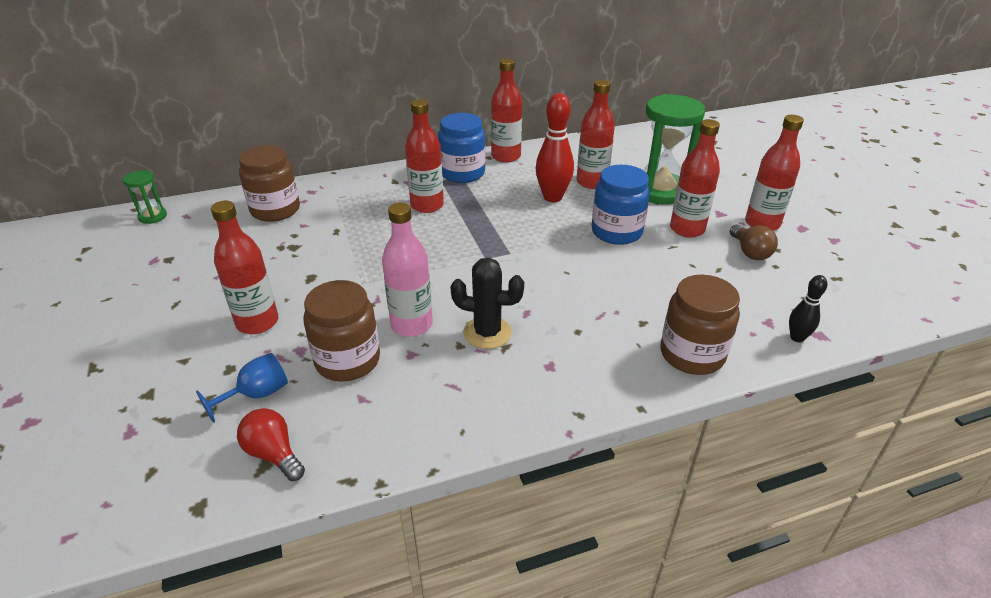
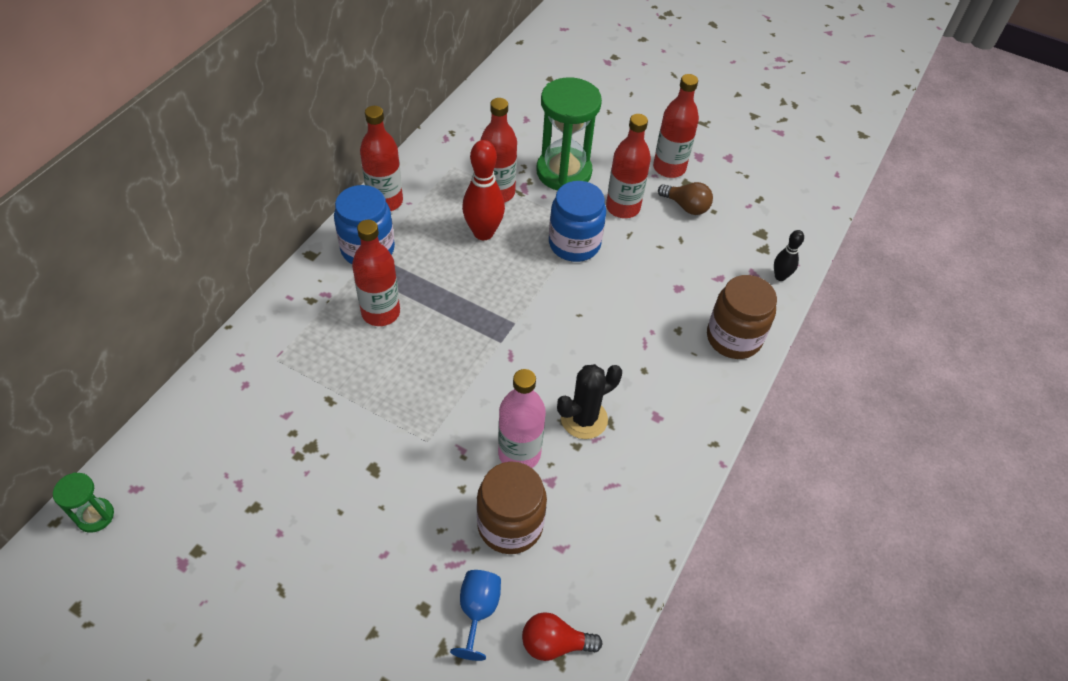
camera: 45 degrees left, 15 degrees up
red bottle [211,201,278,334] -> none
brown jar [239,145,300,222] -> none

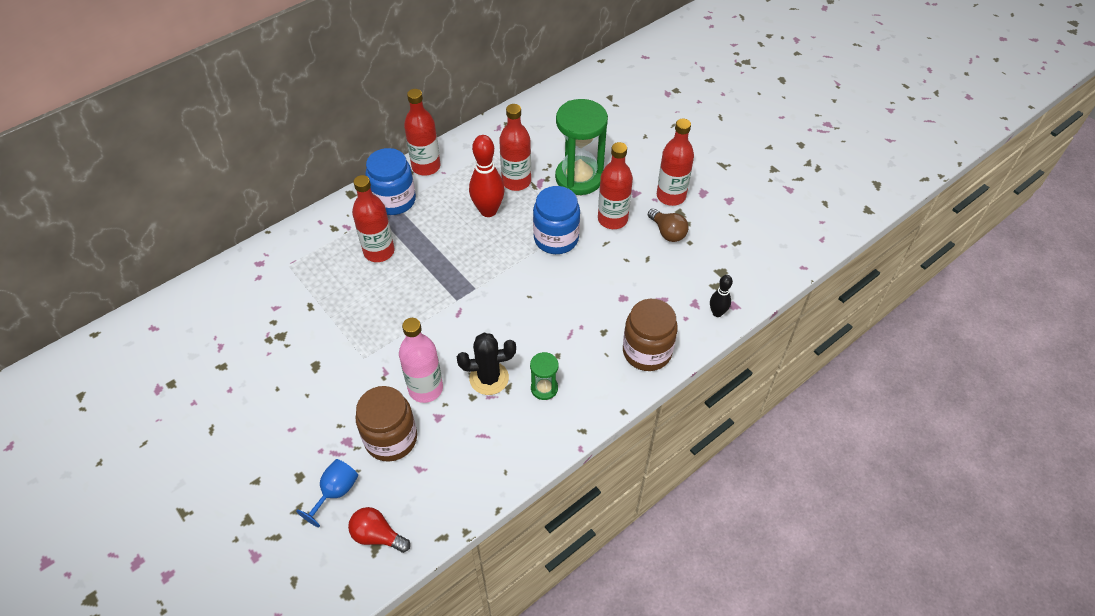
camera: 25 degrees right, 0 degrees up
green hourglass [53,473,114,533] -> green hourglass moved to [530,352,559,400]

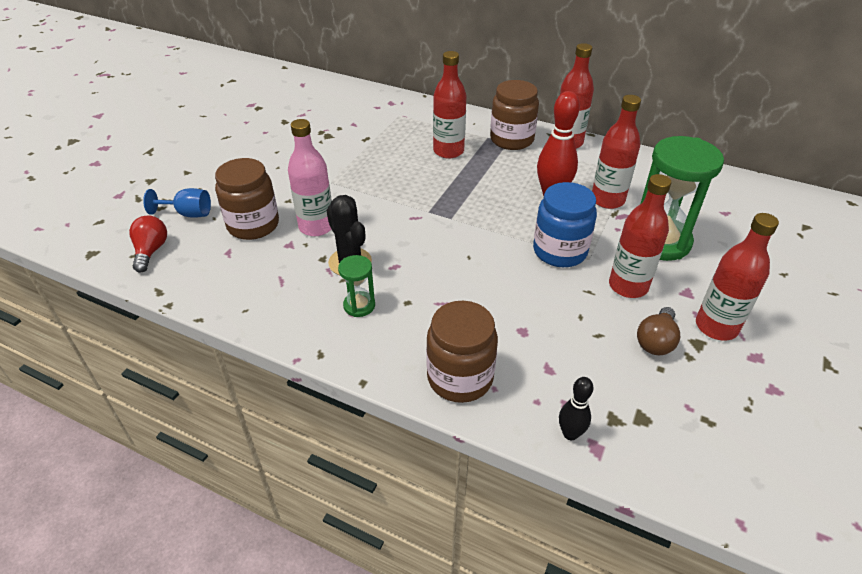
camera: 65 degrees right, 10 degrees down
blue jar [365,148,416,215] -> brown jar [490,80,539,150]

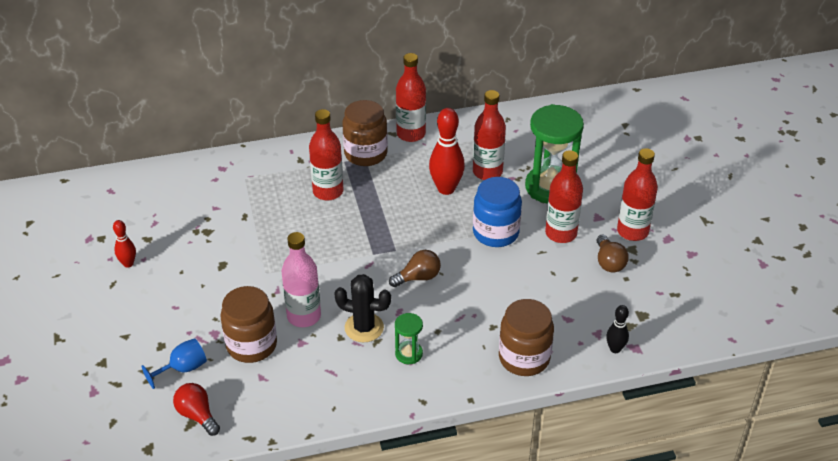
camera: 40 degrees left, 0 degrees up
none -> red bowling pin [113,220,136,268]
none -> brown light bulb [389,250,441,287]

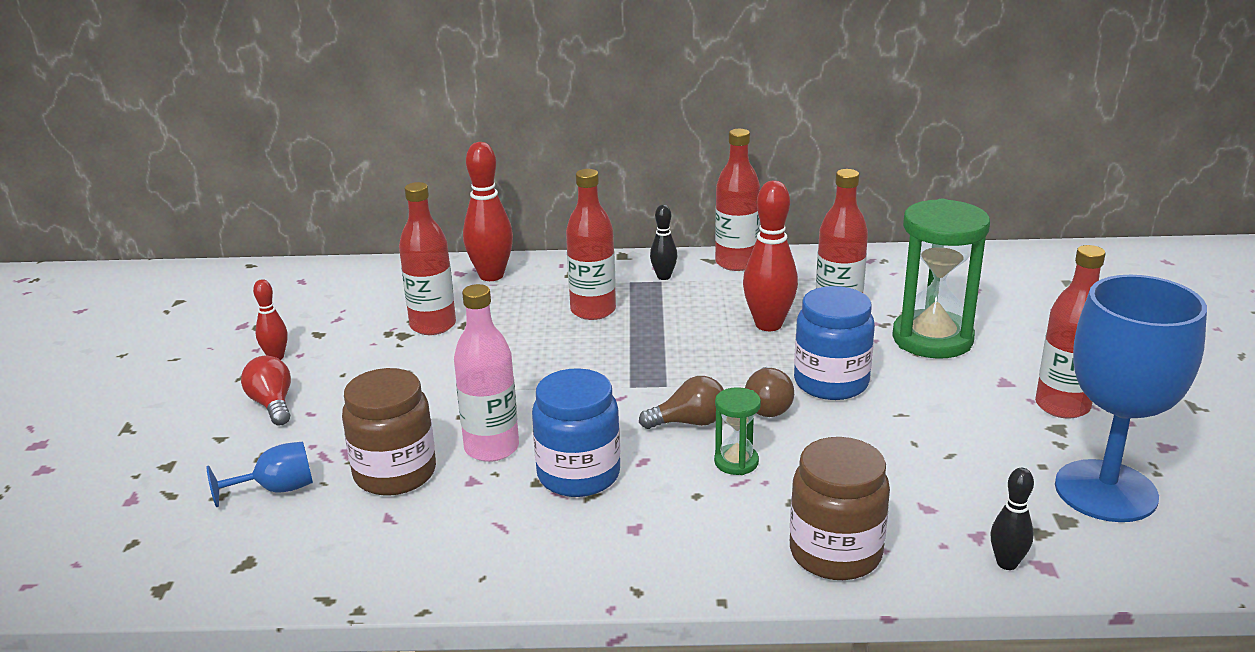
camera: 15 degrees right, 15 degrees down
red light bulb [173,383,220,436] -> red light bulb moved to [241,356,291,426]
black cactus [334,274,391,342] -> blue jar [532,368,620,497]
brown jar [342,100,388,166] -> black bowling pin [650,205,677,280]
green hourglass [395,313,423,364] -> green hourglass moved to [714,387,761,475]
red bottle [545,150,583,243] -> red bottle moved to [399,182,456,335]
brown light bulb [596,234,629,272] -> brown light bulb moved to [745,367,794,417]
none -> red bowling pin [463,142,513,281]
none -> blue goblet [1055,275,1207,522]

